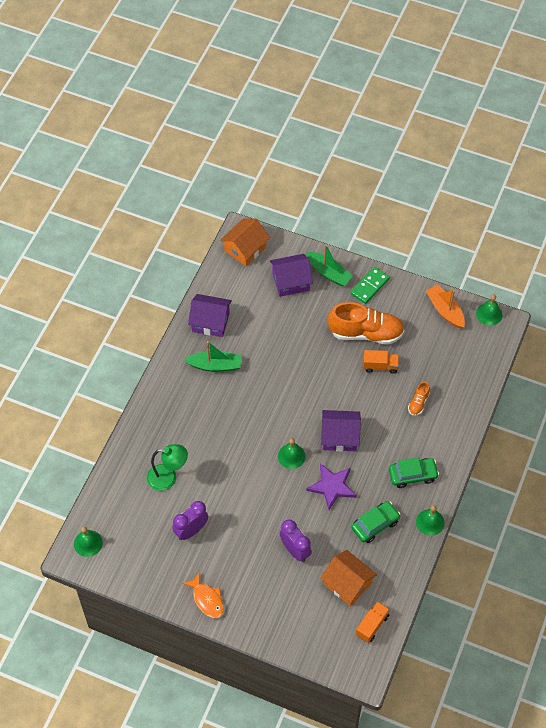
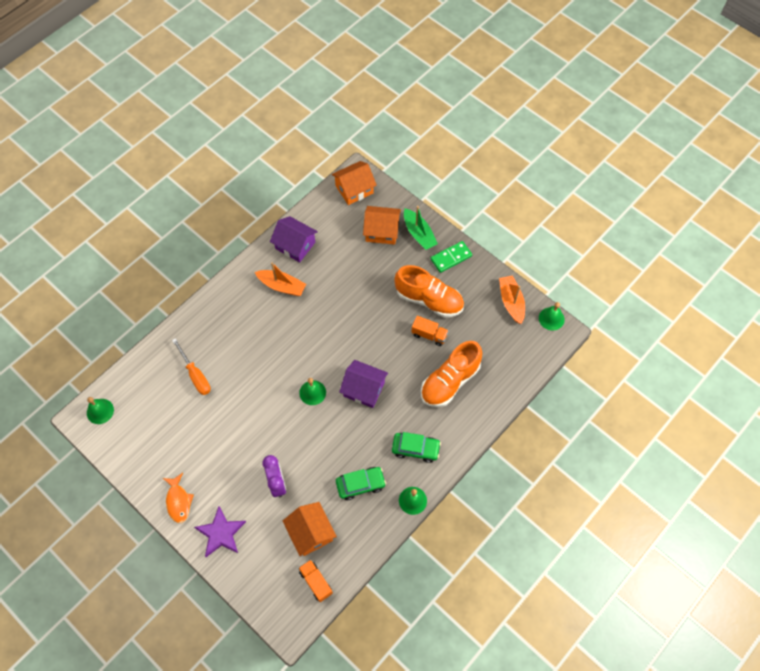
camera: 20 degrees right, 5 degrees up
green lamp [147,444,188,491] -> orange screwdriver [172,338,211,395]
purple clock [172,501,208,540] -> none
green boat [185,341,241,372] -> orange boat [255,262,306,296]
purple house [270,254,313,297] -> orange house [363,206,401,245]
purple star [306,464,357,510] -> purple star moved to [194,506,246,557]
orange truck [356,601,390,643] -> orange truck turned 90 degrees counterclockwise [298,559,333,602]
orange shoe [408,381,430,416] -> orange shoe [421,341,482,407], size x2.21

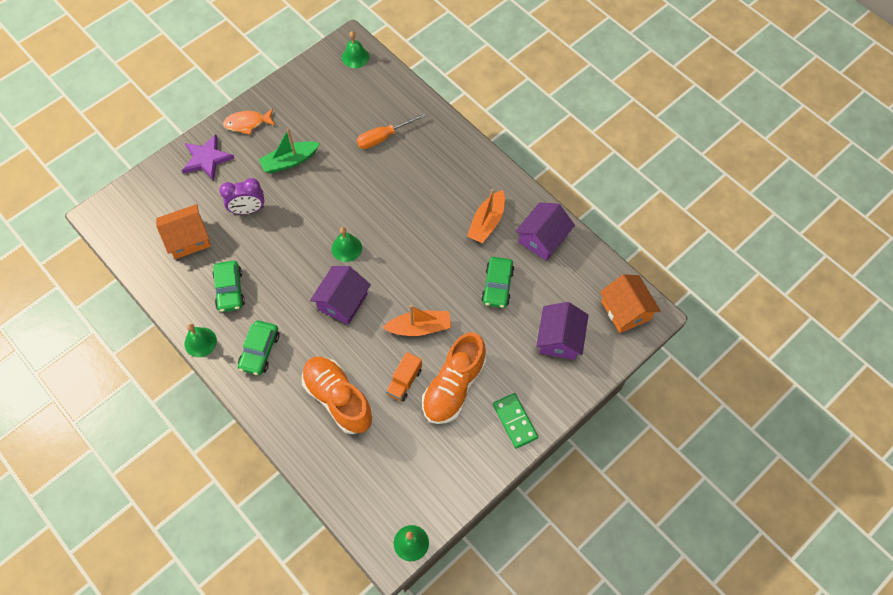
camera: 95 degrees right, 0 degrees up
orange truck [298,559,333,602] -> none
orange house [363,206,401,245] -> purple house [536,302,588,360]
green boat [404,206,438,250] -> green boat moved to [259,129,320,173]
orange boat [499,275,525,324] -> orange boat moved to [383,305,452,336]
none -> green car [481,257,514,308]

